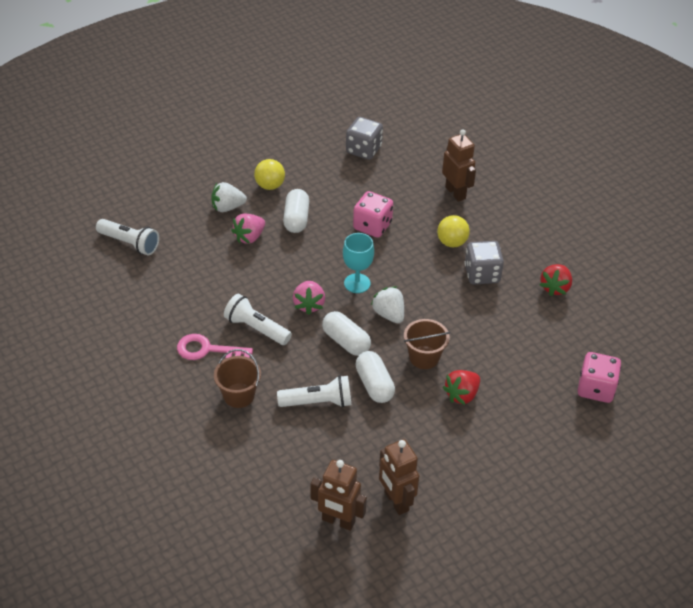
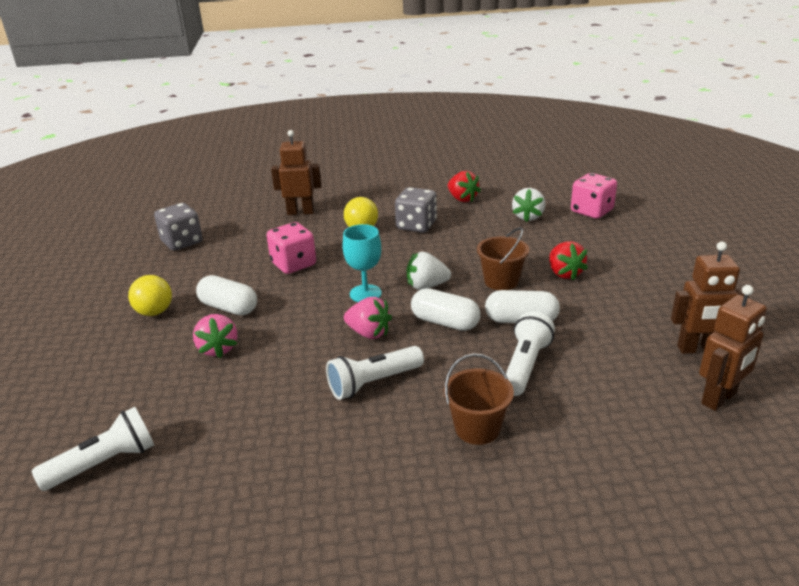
camera: 60 degrees left, 15 degrees down
pink key [177,334,253,360] -> none
white strawberry [211,182,247,212] -> white strawberry moved to [512,188,545,222]
white capsule [322,311,371,356] -> white capsule turned 45 degrees clockwise [411,288,480,331]

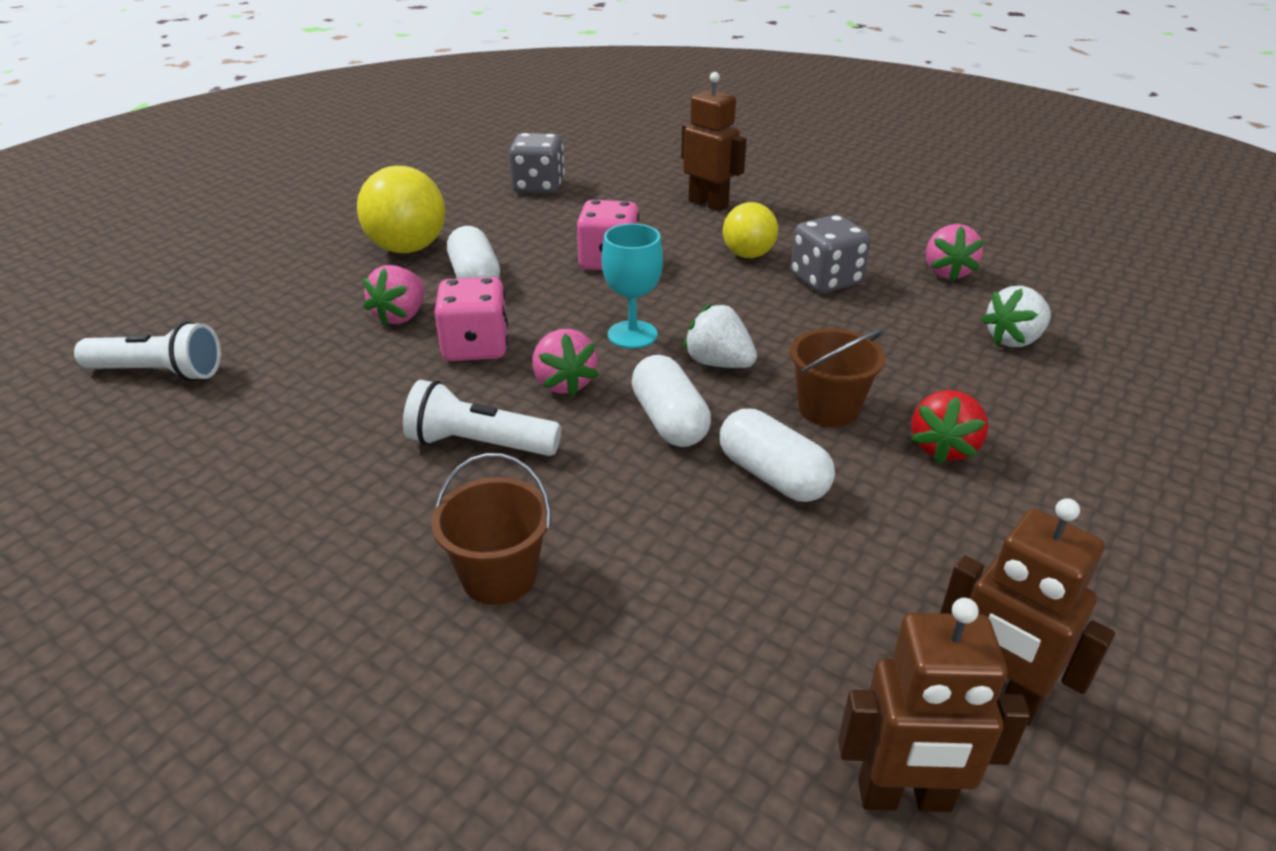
camera: 40 degrees right, 5 degrees up
yellow ball [128,275,172,316] -> yellow ball [357,166,445,253], size x1.56
red strawberry [448,171,481,202] -> pink strawberry [926,224,984,282]
white flashlight [506,311,555,396] -> none
pink dice [571,173,617,219] -> pink dice moved to [434,277,508,361]

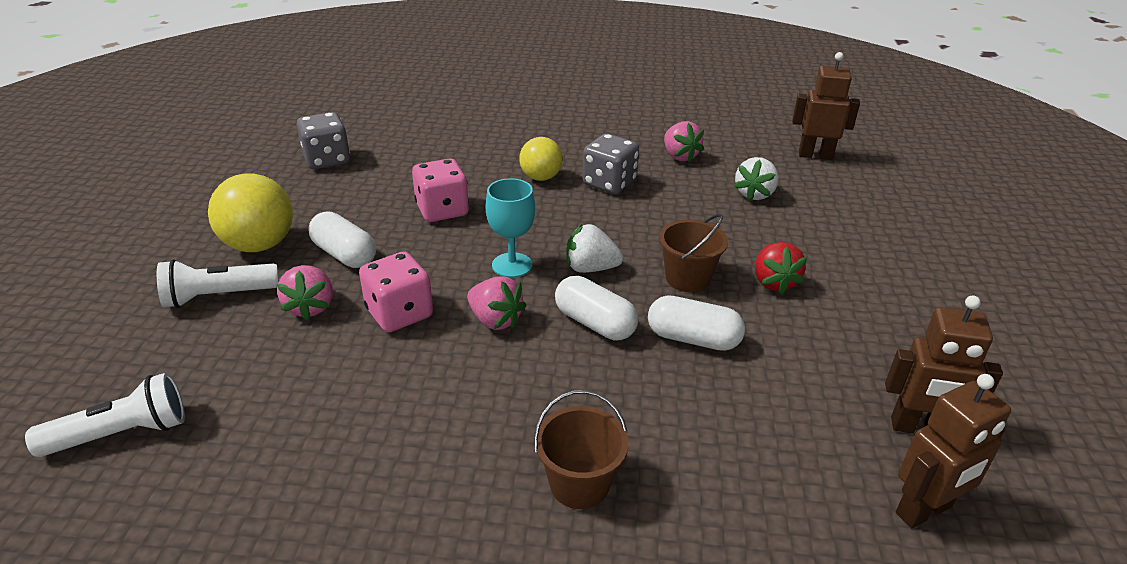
camera: 30 degrees left, 0 degrees up
white flashlight [403,380,561,456] -> white flashlight moved to [157,259,279,308]
brown robot [681,72,747,212] -> brown robot moved to [792,52,860,160]

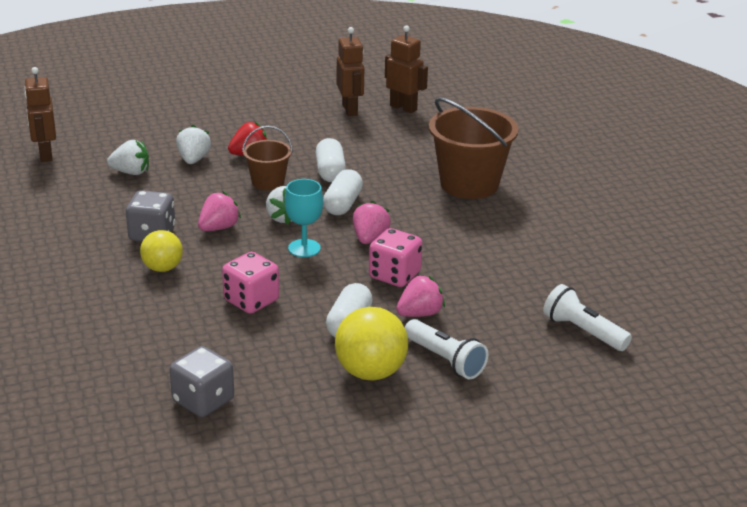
camera: 115 degrees left, 5 degrees down
brown bucket [534,390,629,509] -> brown bucket [429,97,519,199], size x1.83
pink strawberry [664,121,704,163] -> pink strawberry moved to [198,191,241,231]
none -> white strawberry [176,125,211,164]

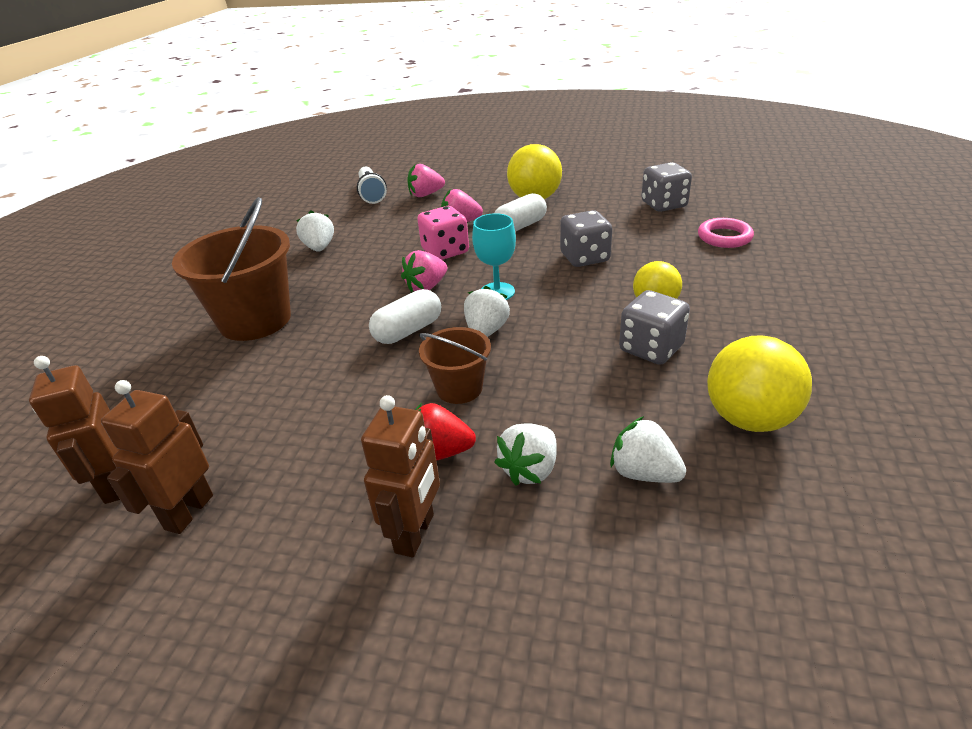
camera: 145 degrees left, 5 degrees up
brown robot [24,67,56,162] -> brown robot moved to [361,395,440,558]
pink strawberry [198,191,241,231] -> pink strawberry moved to [407,164,445,197]
pink dice [222,252,279,314] -> grey dice [560,210,612,267]
white capsule [315,138,346,182] -> none
white flashlight [405,319,488,380] -> none
none -> white strawberry [296,210,334,252]
none -> pink ring [698,218,754,248]
none -> yellow ball [707,336,812,432]

